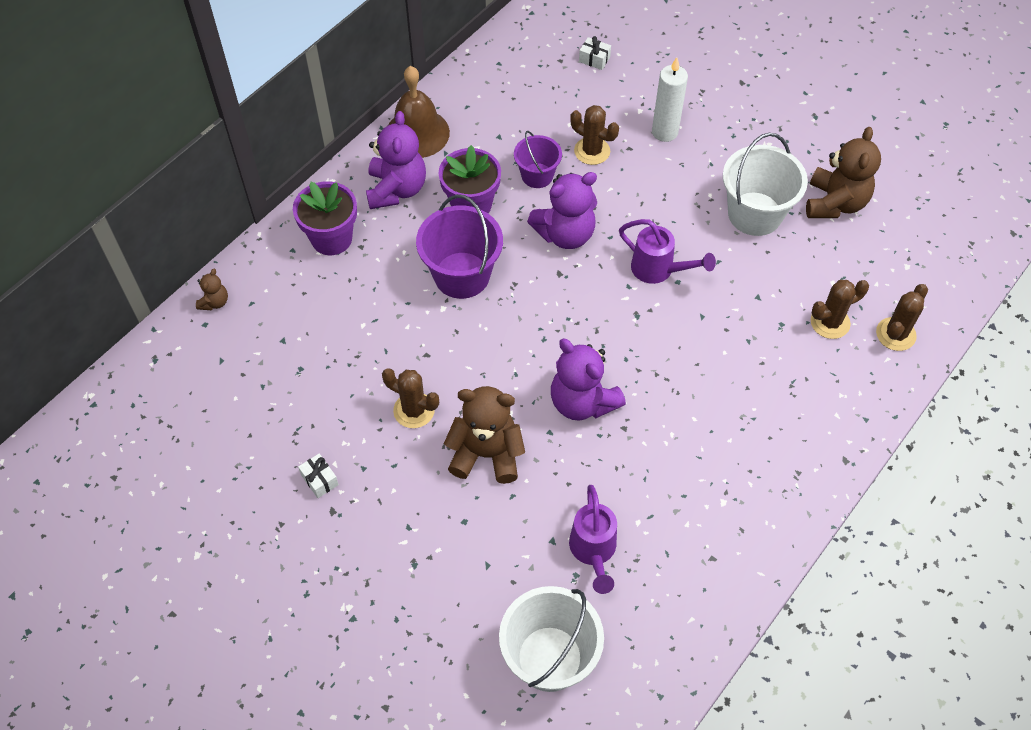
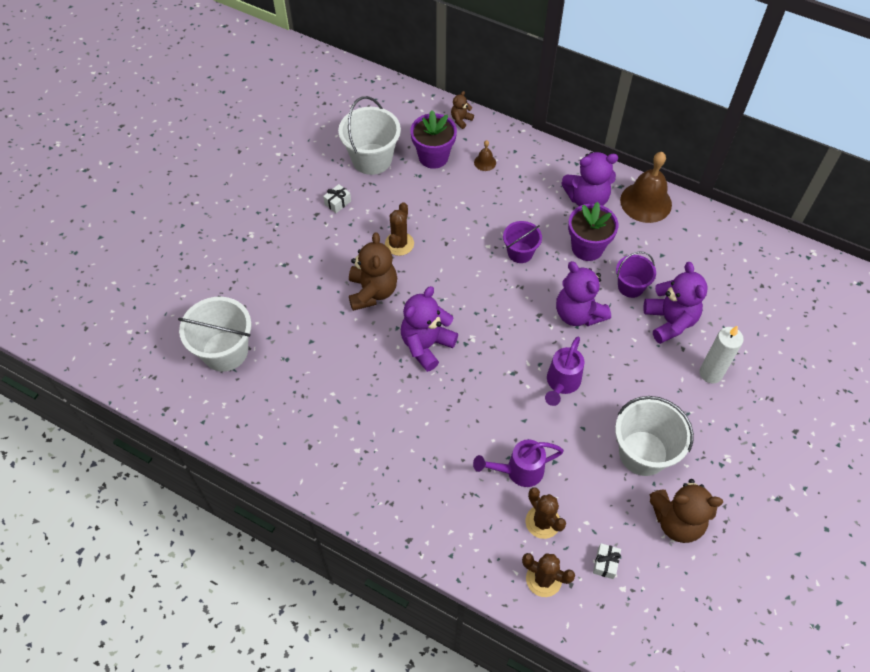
camera: 80 degrees right, 0 degrees up
brown teddy bear [196,269,228,310] -> brown teddy bear turned 120 degrees clockwise [451,91,474,129]
purple flower pot [293,181,357,255] -> purple flower pot moved to [410,110,457,169]
purple bucket [416,194,503,299] -> purple bucket [503,221,542,263], size x0.60
purple watering can [569,485,617,594] -> purple watering can moved to [473,439,564,487]
brown cactus [570,105,619,165] -> purple teddy bear [643,262,708,344]
white gift [579,36,611,70] -> white gift moved to [593,543,621,579]
none -> white bucket [338,96,401,175]
none -> brown bell [474,140,496,171]

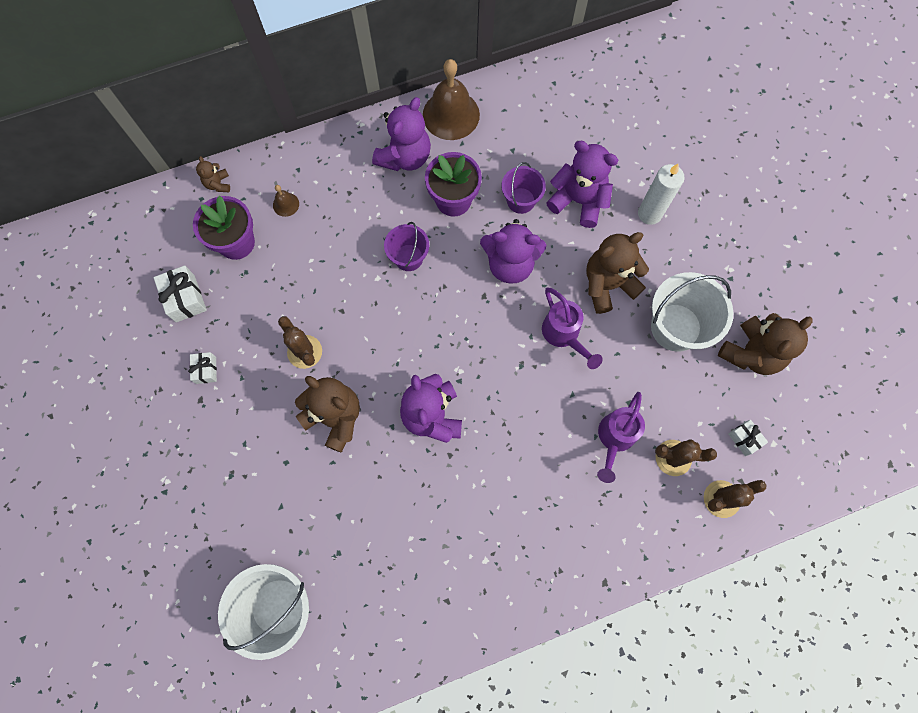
camera: 50 degrees left, 15 degrees up
white bucket [338,96,401,175] -> white gift [154,265,207,322]
none -> brown teddy bear [587,232,649,314]

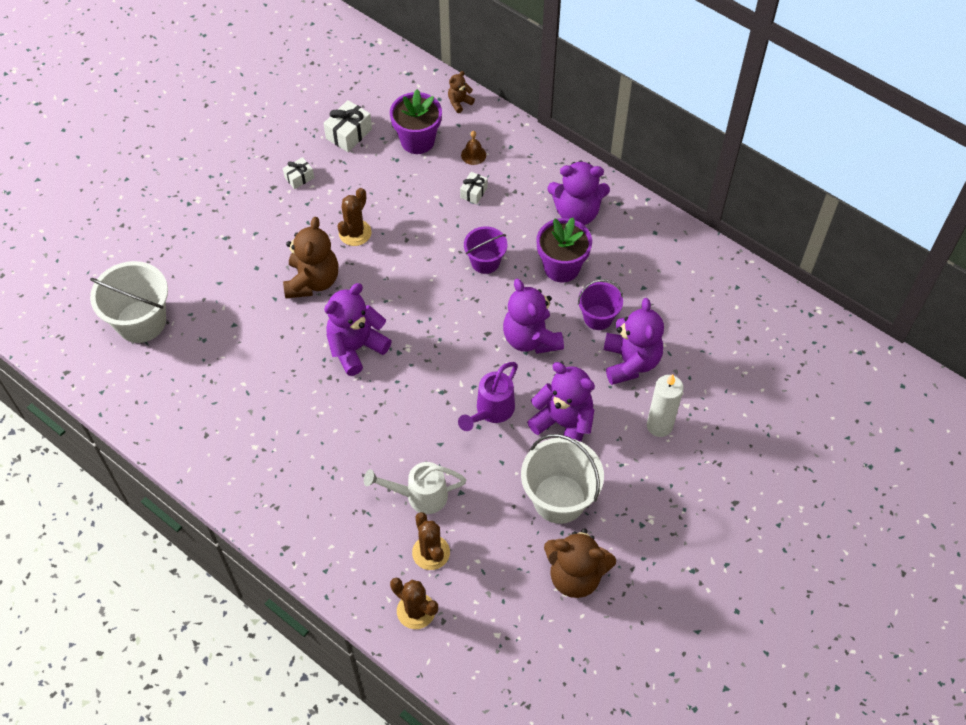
camera: 60 degrees right, 15 degrees down
brown bell [423,59,480,140] -> none
brown teddy bear [587,232,649,314] -> purple teddy bear [527,362,595,442]
purple watering can [597,392,645,483] -> white watering can [364,462,466,514]
white gift [728,420,768,456] -> white gift moved to [460,172,488,204]

